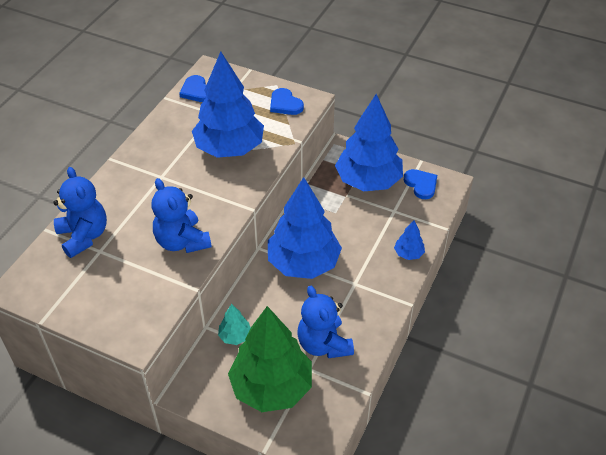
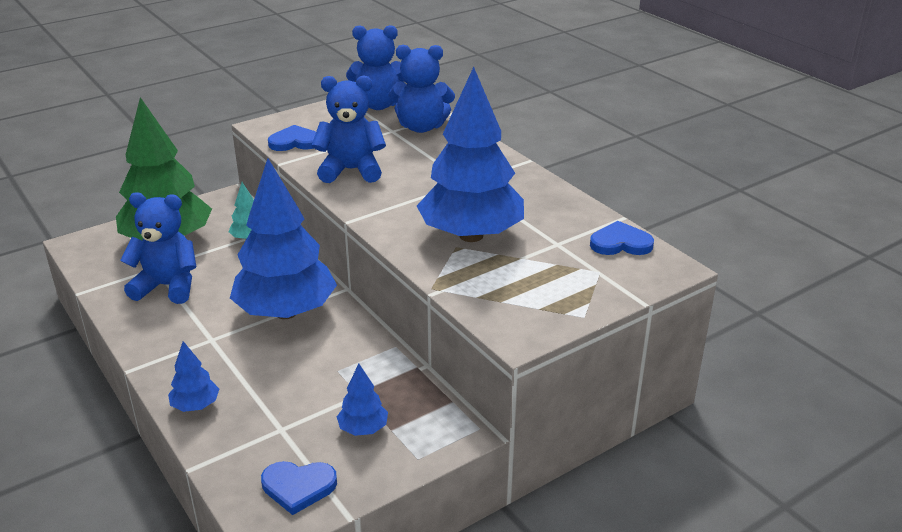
camera: 120 degrees right, 15 degrees down
blue heart [270,88,304,115] -> blue heart moved to [268,125,316,151]
blue tree [335,94,403,191] -> blue tree [337,364,388,436], size x0.42
none -> blue teddy bear [346,25,405,110]

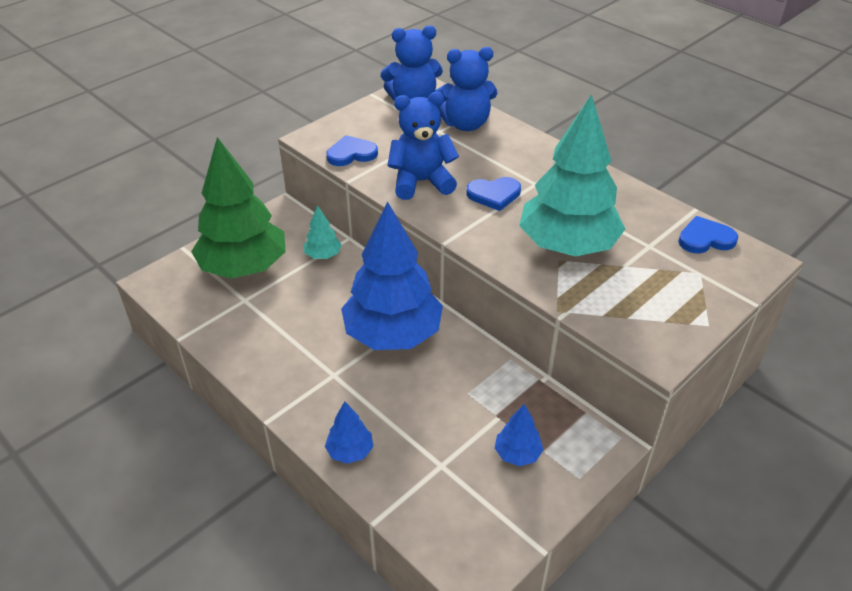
camera: 10 degrees left, 10 degrees up
blue teddy bear [120,192,197,304] -> none
blue heart [261,461,337,515] -> blue heart moved to [466,177,521,211]
blue tree [417,67,524,242] -> turquoise tree [519,94,625,257]

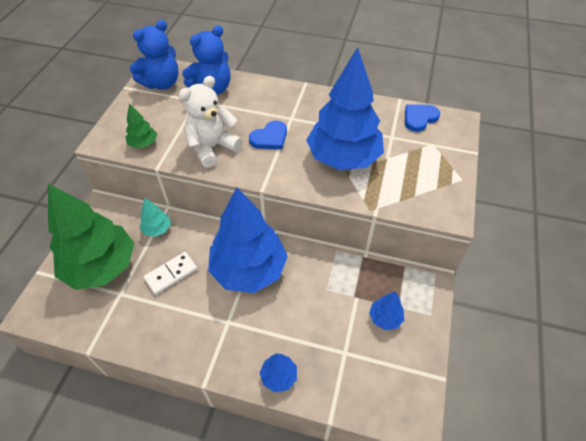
camera: 30 degrees left, 10 degrees up
blue heart [326,135,378,166] -> green tree [126,103,157,148]
blue teddy bear [387,92,459,200] -> white teddy bear [179,76,242,168]
turquoise tree [519,94,625,257] -> blue tree [306,47,384,170]
none -> white domino [144,252,197,295]

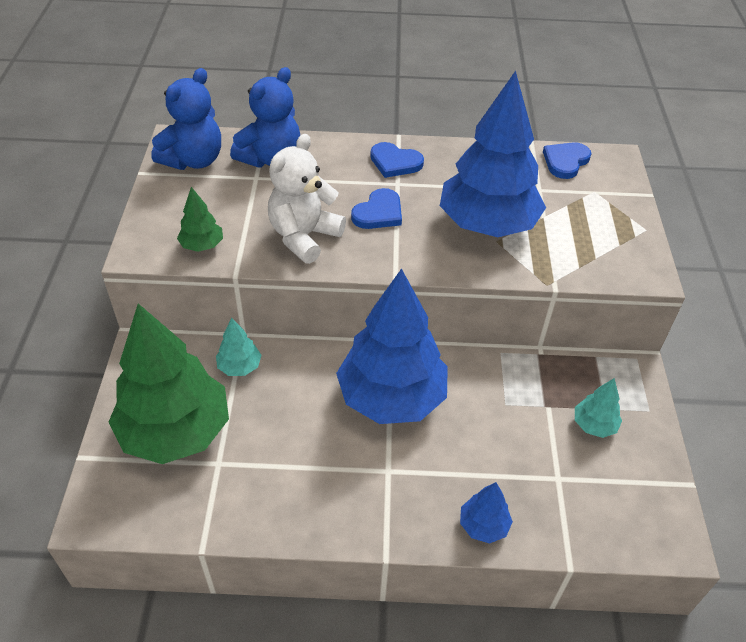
camera: 15 degrees left, 5 degrees down
white domino [144,252,197,295] -> none
blue tree [369,291,404,330] -> turquoise tree [575,378,622,438]
none -> blue heart [370,142,424,178]

